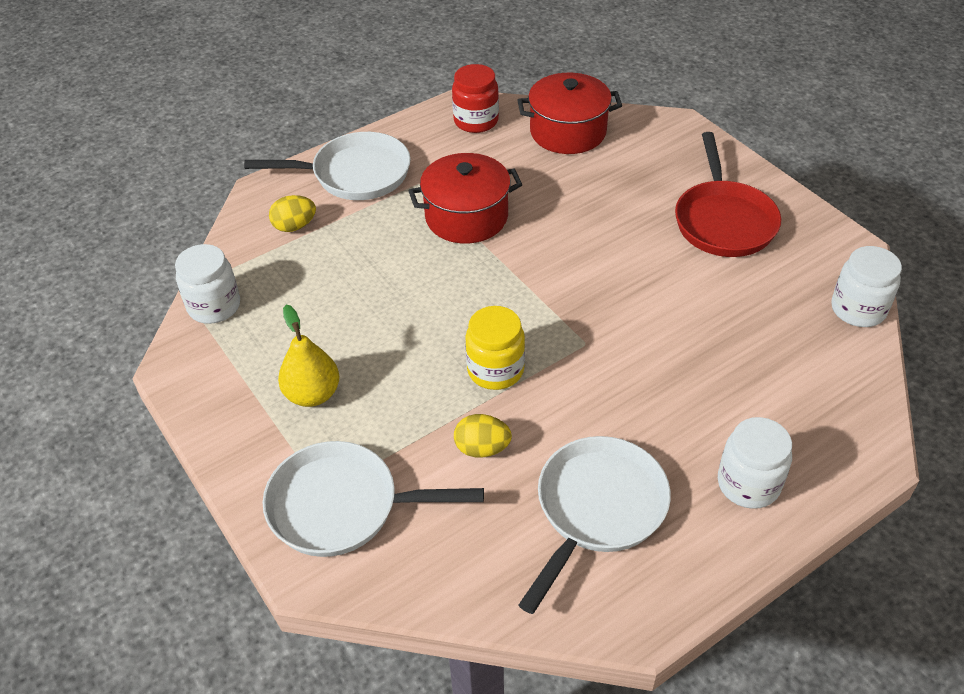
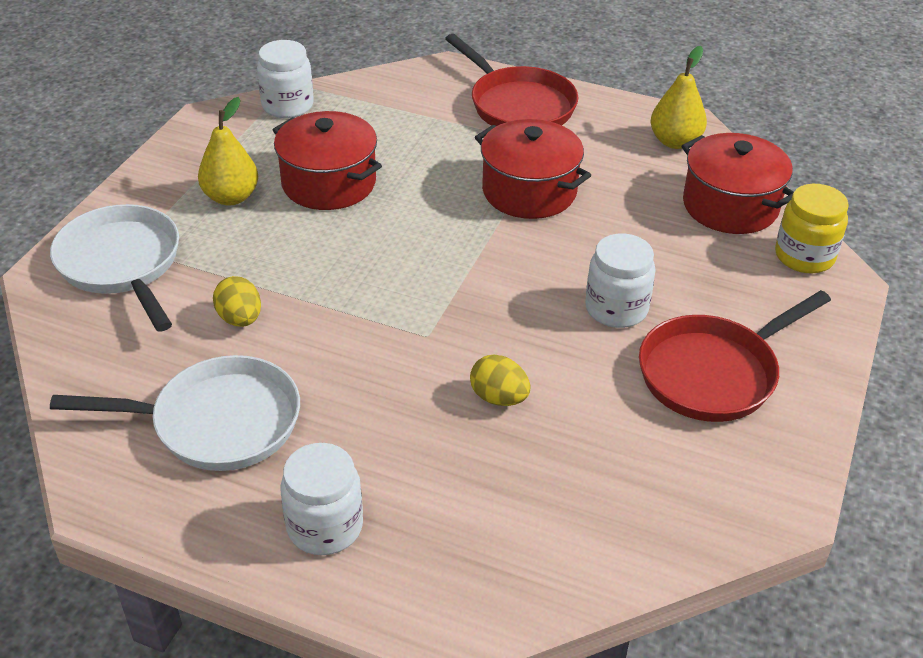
camera: 55 degrees right, 5 degrees down
white pan [244,132,411,200] -> red pan [445,34,578,126]
yellow egg [269,195,316,232] -> yellow egg moved to [470,355,530,406]
red jar [452,64,499,133] -> yellow pear [651,46,707,149]
yellow jar [465,306,525,390] -> yellow jar moved to [775,184,849,273]
white jar [831,246,902,327] -> white jar moved to [585,234,655,328]
none -> red pot [272,111,382,210]

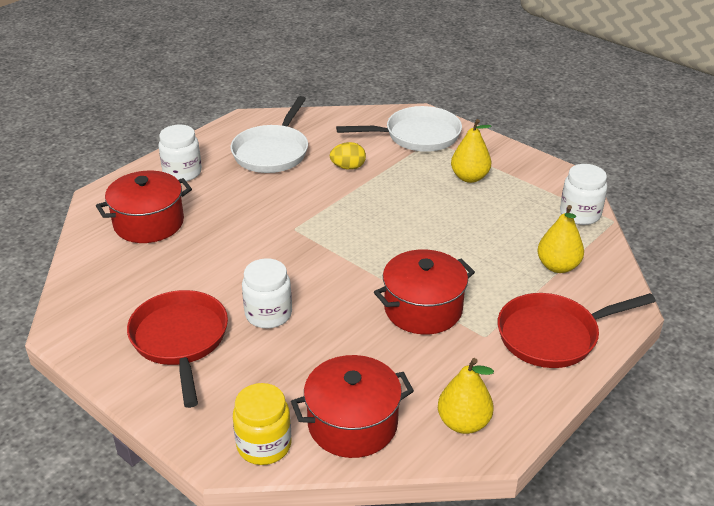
camera: 110 degrees right, 5 degrees down
red pot [272,111,382,210] -> red pot moved to [96,171,192,243]
yellow egg [470,355,530,406] -> none
none -> yellow pear [537,205,584,273]

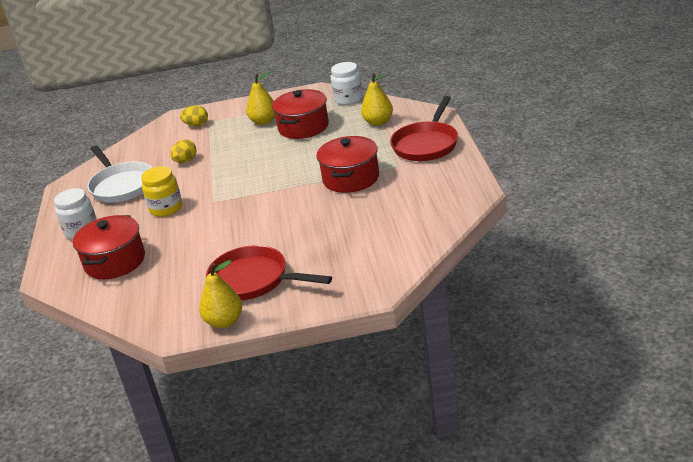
camera: 45 degrees left, 5 degrees down
yellow jar [233,383,291,465] -> yellow jar moved to [141,166,182,217]
white jar [242,258,292,329] -> none
red pot [291,355,414,458] -> red pot moved to [272,89,329,139]
white pan [336,106,462,152] -> yellow egg [180,105,208,126]
yellow pear [438,358,494,434] -> yellow pear moved to [199,260,242,328]

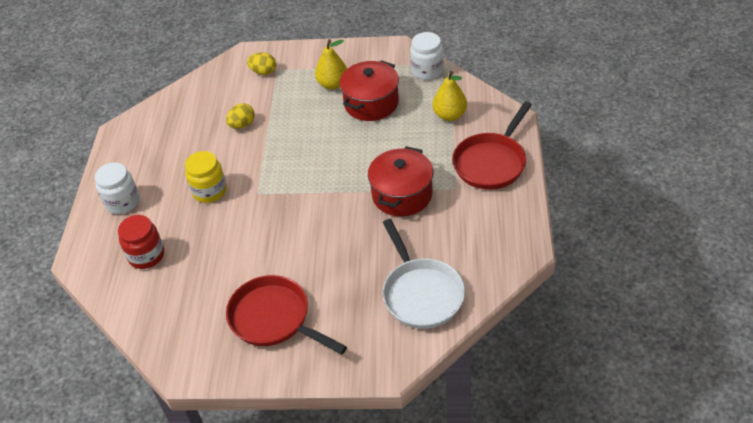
camera: 10 degrees right, 15 degrees up
red pot [73,215,145,279] -> red jar [118,215,164,269]
white pan [87,146,152,203] -> white pan moved to [382,219,465,329]
yellow pear [199,260,242,328] -> none

